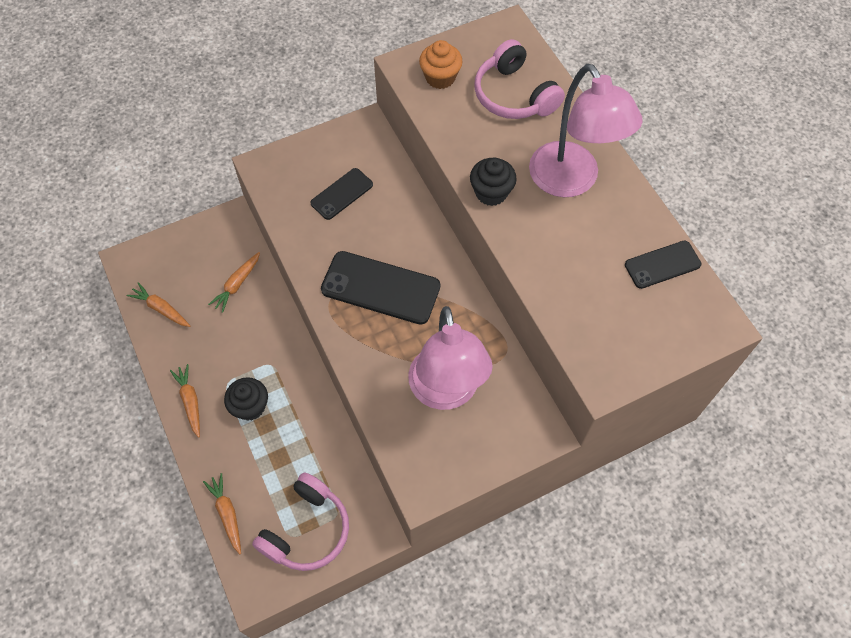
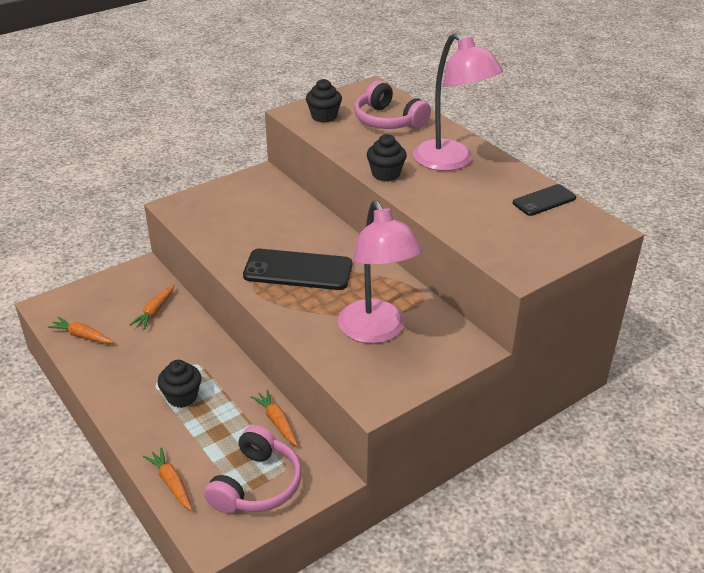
camera: 10 degrees left, 25 degrees down
orange carrot [170,364,200,438] -> orange carrot moved to [251,390,298,446]
black phone [310,168,373,220] -> none
orange cupcake [419,40,463,89] -> black cupcake [306,79,342,123]

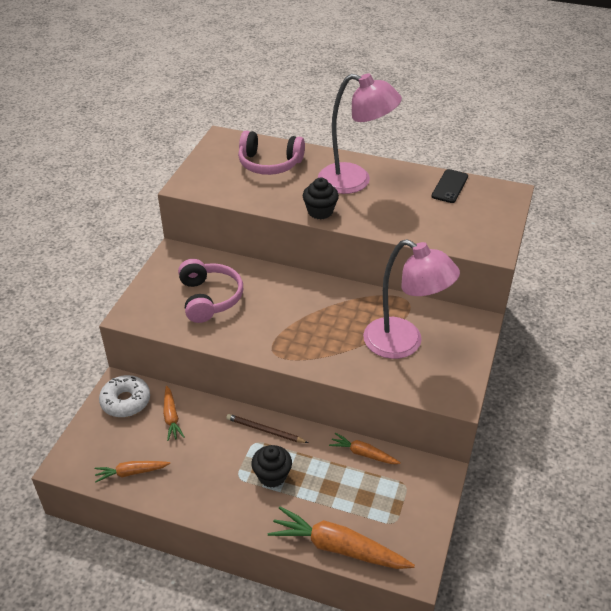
camera: 35 degrees left, 5 degrees up
orange carrot [143,447,192,511] -> orange carrot [268,506,415,569], size x1.83
pink headphones [204,425,302,514] -> pink headphones moved to [178,259,243,323]
black phone [243,249,352,290] -> none
black cupcake [306,79,342,123] -> none
none -> white donut [99,375,150,417]
none -> brown pencil [226,414,308,443]

